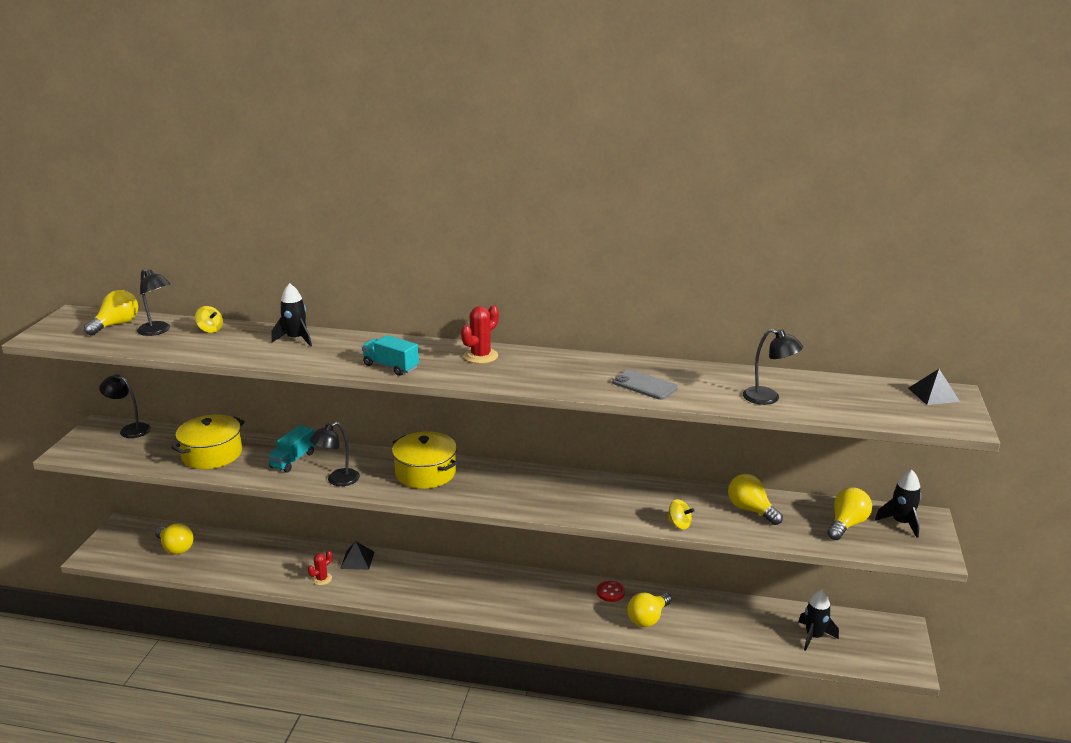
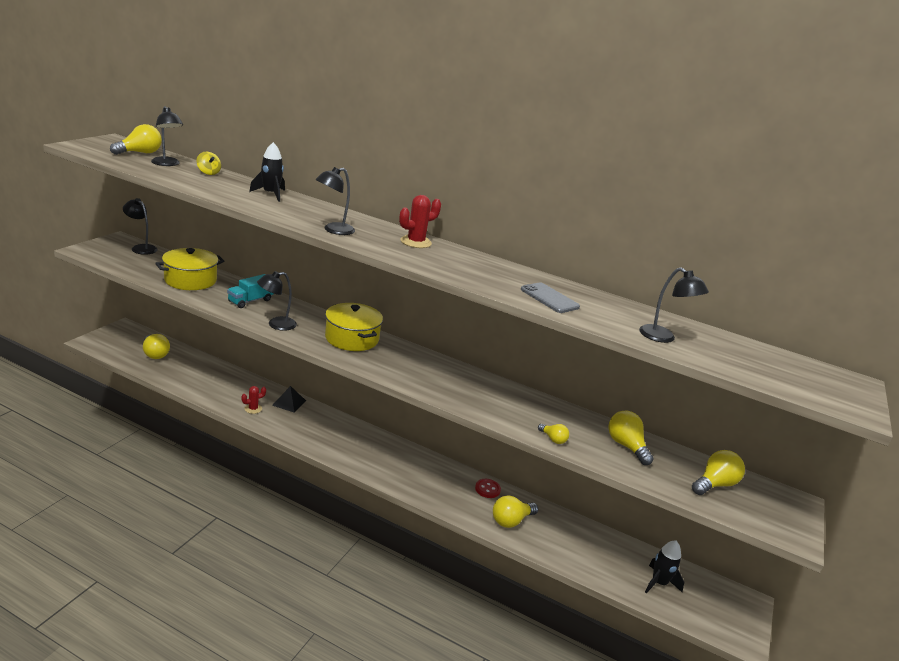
camera: 10 degrees right, 0 degrees up
turquoise truck [362,335,419,376] -> black lamp [315,167,355,235]
yellow spinning top [667,499,695,529] -> yellow light bulb [538,424,569,444]
black rocket [875,470,921,538] -> none
black pyramid [908,369,960,405] -> none

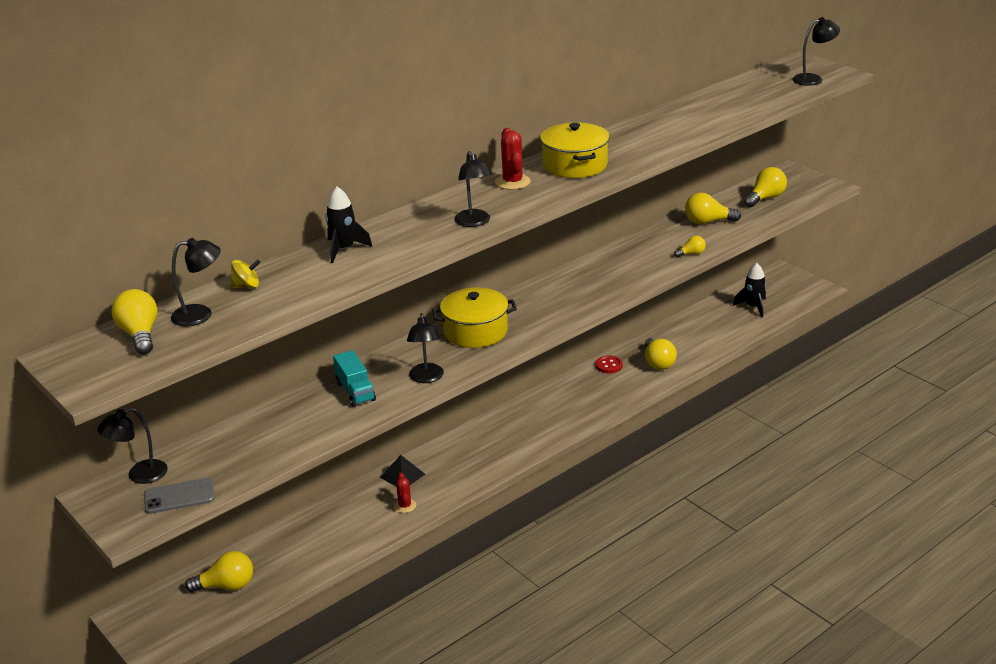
camera: 60 degrees left, 5 degrees up
yellow pot [155,248,224,290] -> yellow pot moved to [540,122,610,178]
grey phone [521,282,580,313] -> grey phone moved to [144,478,215,514]
black lamp [639,267,709,343] -> black lamp moved to [792,17,840,86]
yellow light bulb [692,450,745,495] -> yellow light bulb turned 60 degrees clockwise [744,167,787,207]

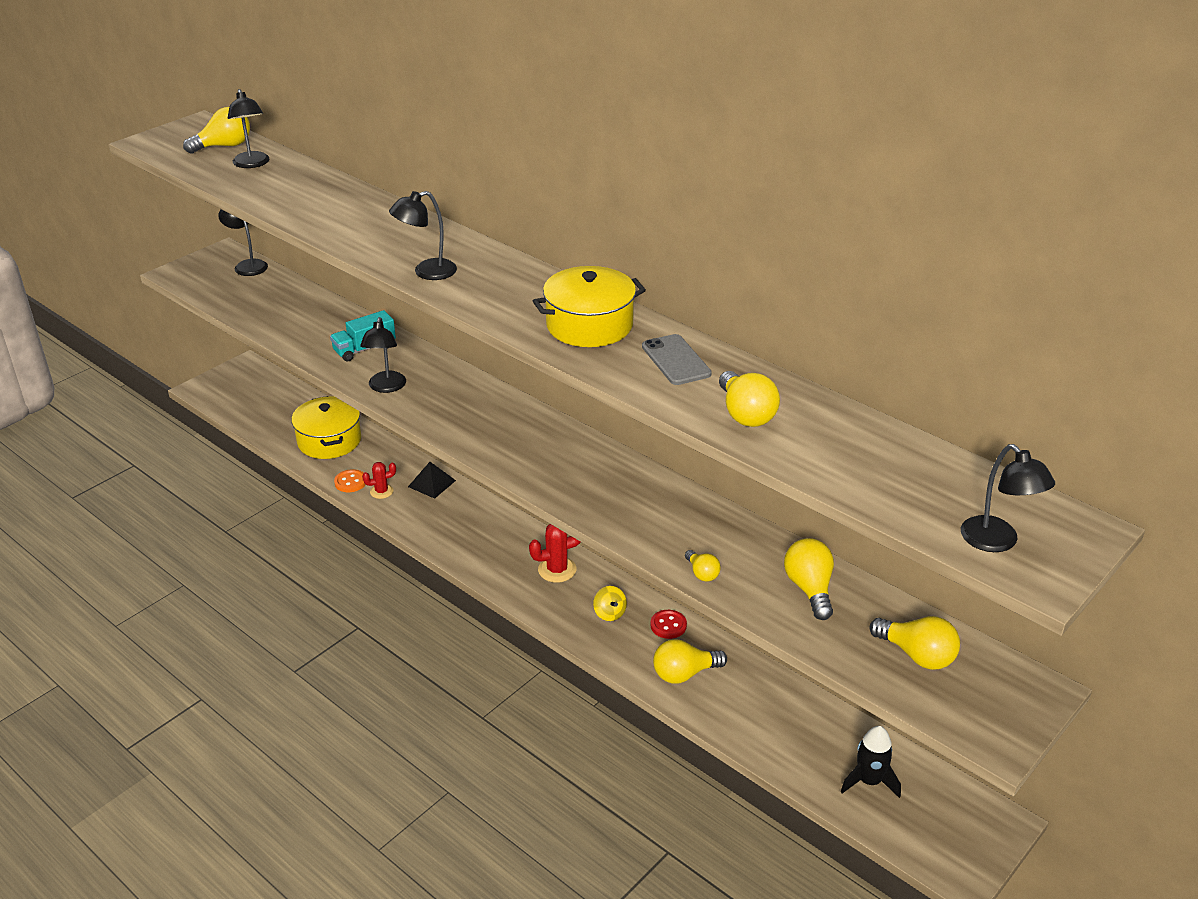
camera: 80 degrees right, 5 degrees up
grey phone [144,478,215,514] -> grey phone moved to [642,334,712,385]
yellow light bulb [185,551,253,593] -> yellow light bulb moved to [719,371,780,427]
yellow spinning top [230,259,260,288] -> yellow spinning top moved to [593,586,627,621]
black rocket [325,187,372,263] -> none
black lamp [407,313,444,383] -> black lamp turned 75 degrees counterclockwise [360,317,406,393]
yellow pot [432,287,517,348] -> yellow pot moved to [291,396,361,459]
red cactus [495,128,531,190] -> red cactus moved to [529,524,581,583]
none -> orange button [334,469,366,492]

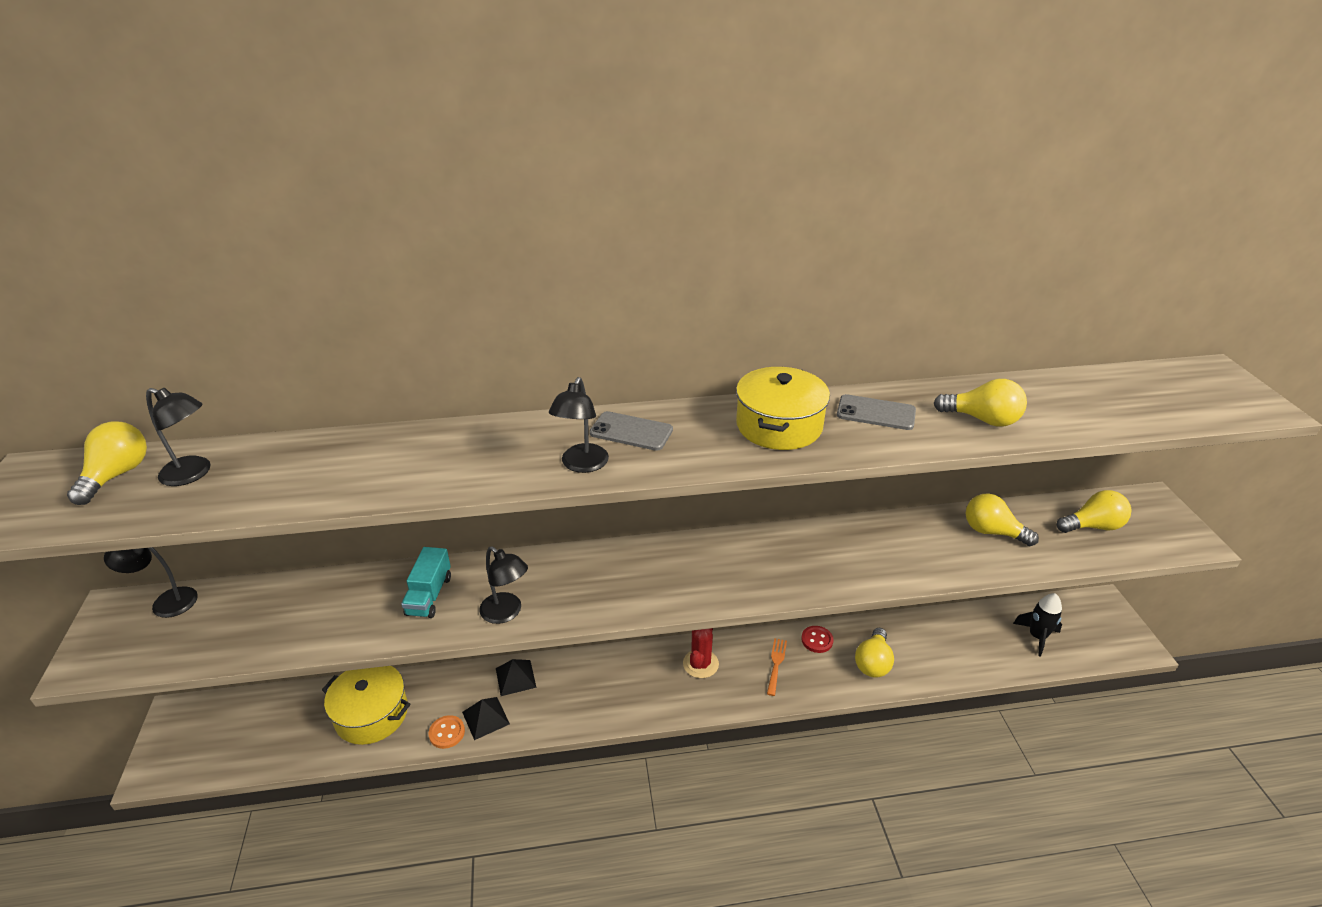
camera: 50 degrees left, 0 degrees up
red cactus [362,462,396,499] -> black pyramid [462,697,510,740]
yellow spinning top [593,586,627,621] -> orange fork [767,638,787,696]
yellow light bulb [685,550,721,582] -> none
black lamp [961,444,1055,552] -> none
none -> grey phone [589,411,673,451]

